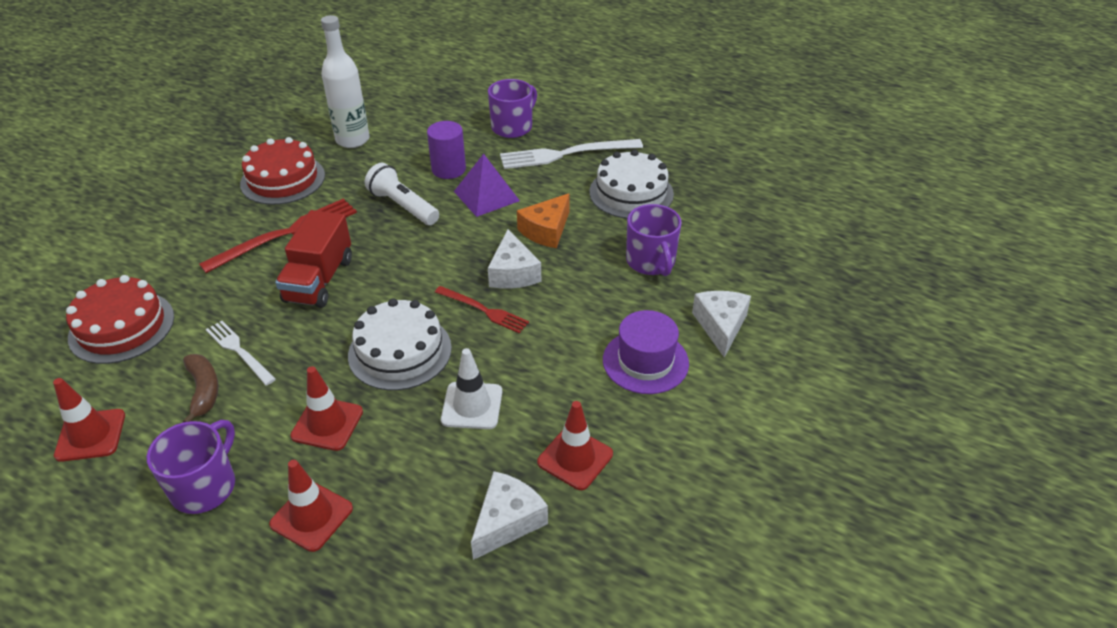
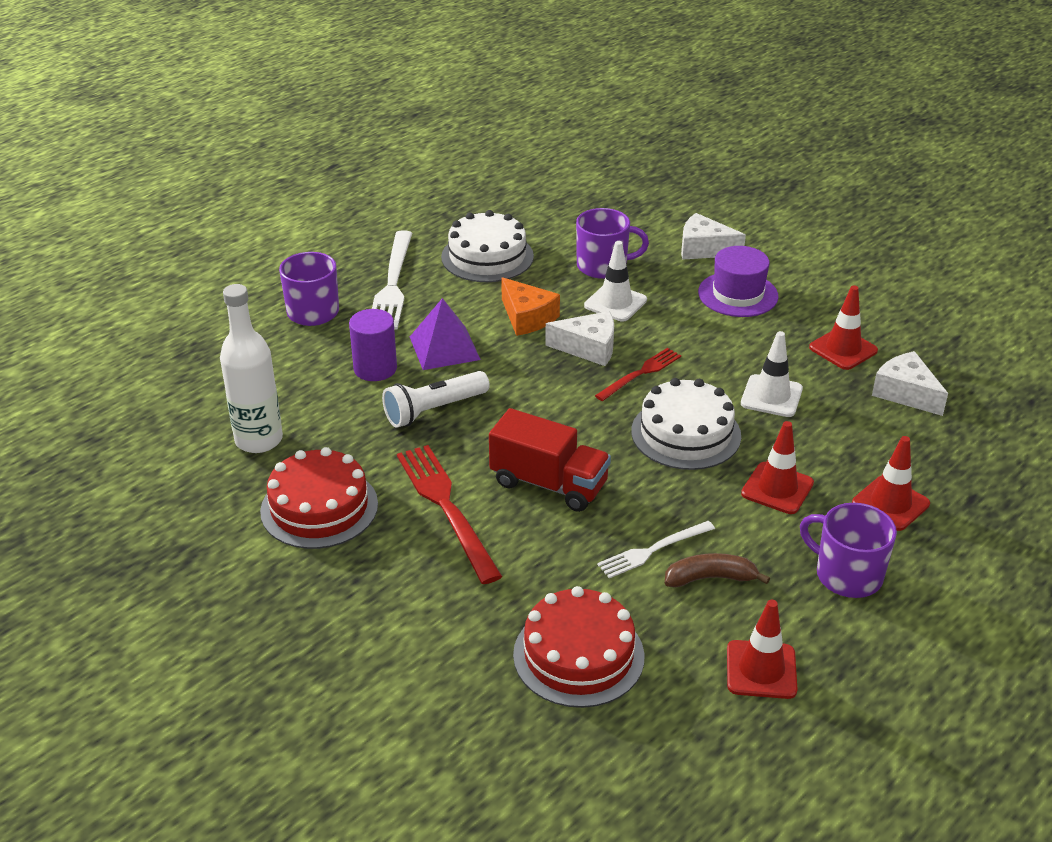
camera: 75 degrees left, 5 degrees down
none -> white traffic cone [584,241,647,322]

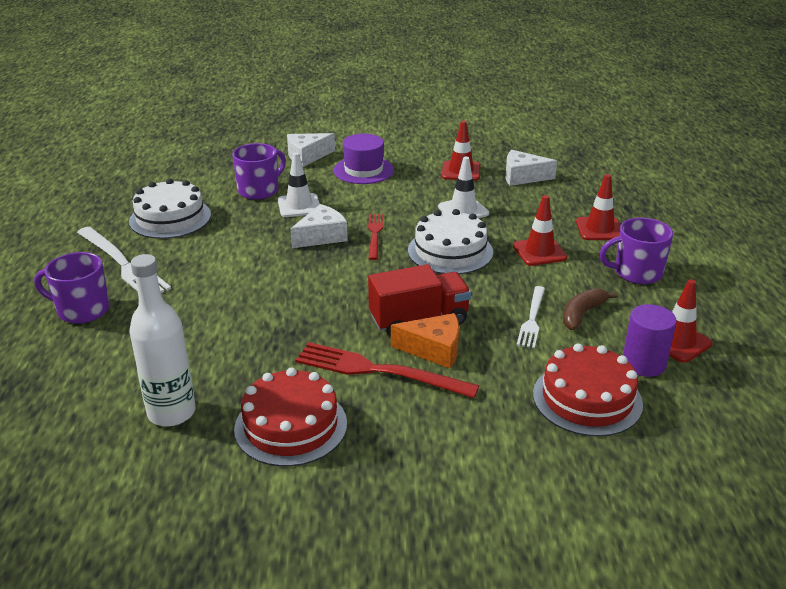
camera: 45 degrees left, 5 degrees down
purple cylinder [349,309,397,381] -> purple cylinder moved to [623,304,677,377]
white flashlight [382,371,490,428] -> none
purple pyramid [410,298,481,370] -> none
orange cheese [501,277,560,336] -> orange cheese moved to [391,313,459,369]

